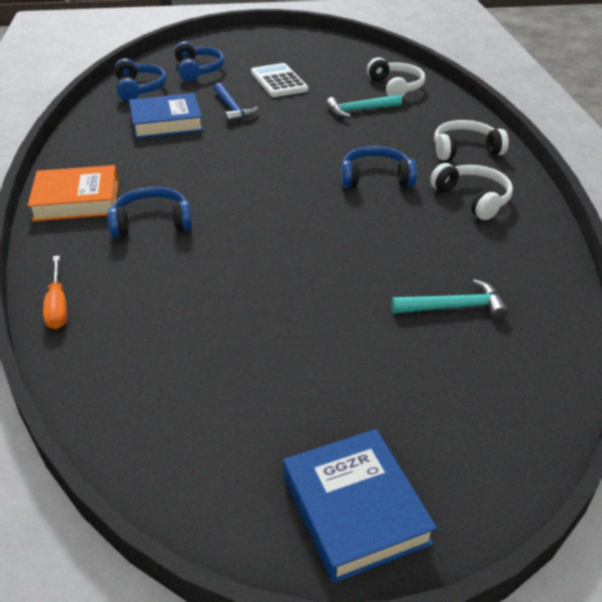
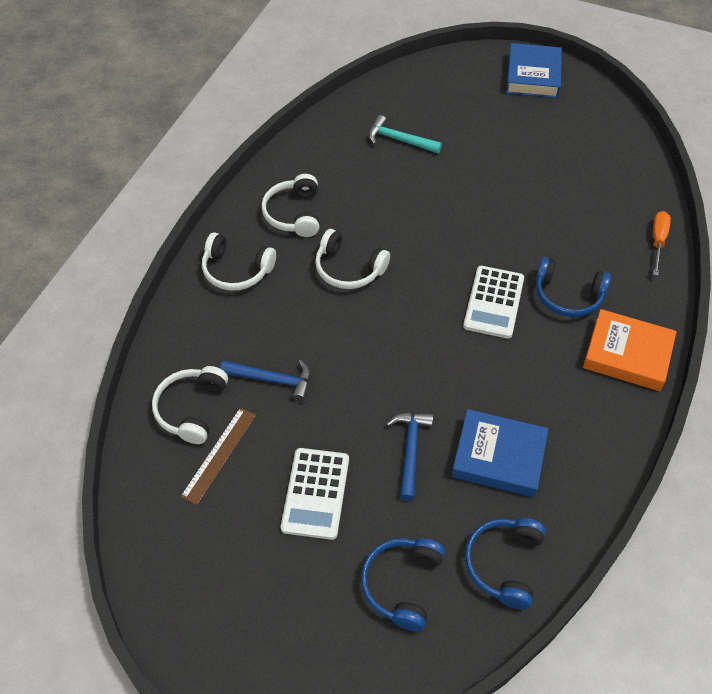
camera: 150 degrees left, 15 degrees up
turquoise hammer [326,94,402,118] -> blue hammer [220,360,311,402]
blue headphones [341,146,417,188] -> white headphones [315,229,390,289]
none -> brown ruler [180,408,256,505]
none -> white calculator [463,266,524,339]

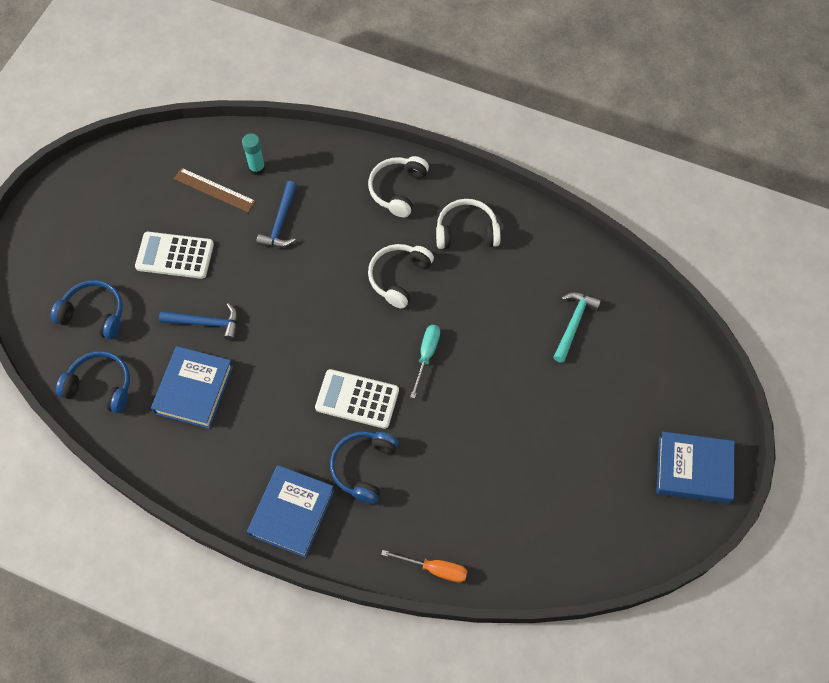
camera: 90 degrees right, 10 degrees up
white headphones [152,366,228,444] -> turquoise glue stick [242,133,265,175]
orange book [583,309,677,391] -> blue book [247,465,334,558]
none -> turquoise screwdriver [410,325,440,399]

